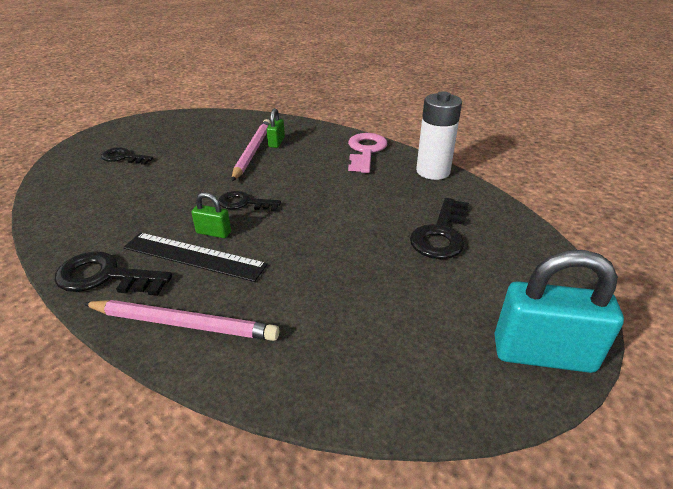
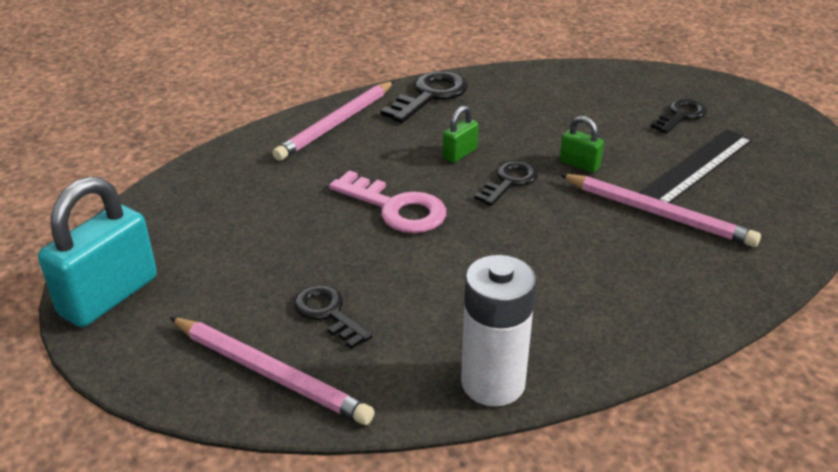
camera: 115 degrees right, 0 degrees up
black ruler [123,233,268,282] -> black ruler moved to [639,129,752,203]
green padlock [267,108,285,148] -> green padlock moved to [560,116,604,173]
pink key [348,133,387,173] -> pink key moved to [329,170,446,233]
black key [410,198,469,259] -> black key [294,285,372,349], size x0.66
none -> pink pencil [169,317,375,425]

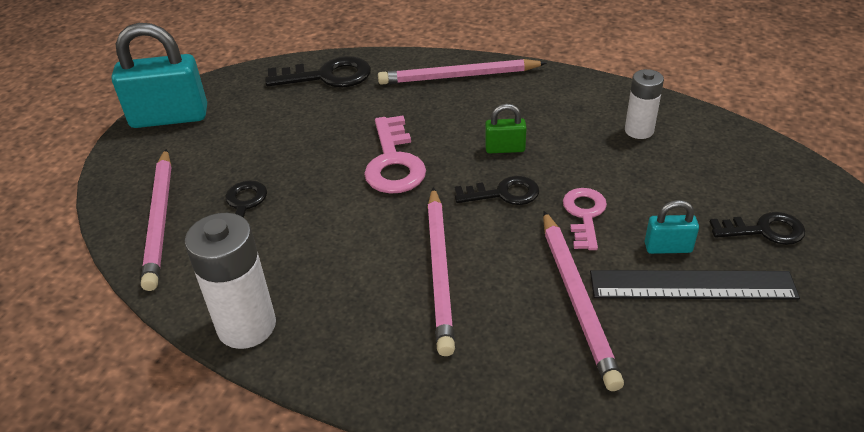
camera: 50 degrees right, 5 degrees up
black key [381,71,468,123] -> black key moved to [265,56,371,87]
green padlock [560,116,604,173] -> pink key [563,188,607,250]
none -> pink pencil [427,187,455,356]
none -> white battery [625,69,664,139]
none -> turquoise padlock [645,200,699,254]

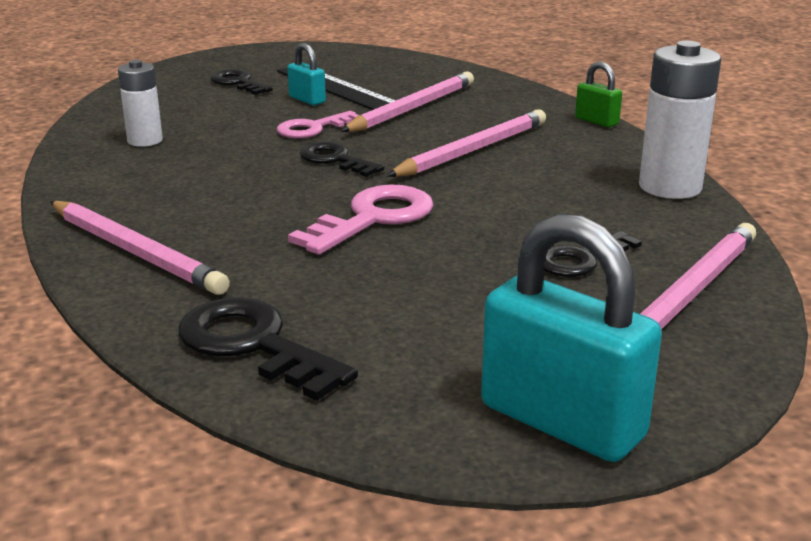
camera: 135 degrees left, 15 degrees down
green padlock [485,104,527,153] -> green padlock moved to [575,62,622,127]

